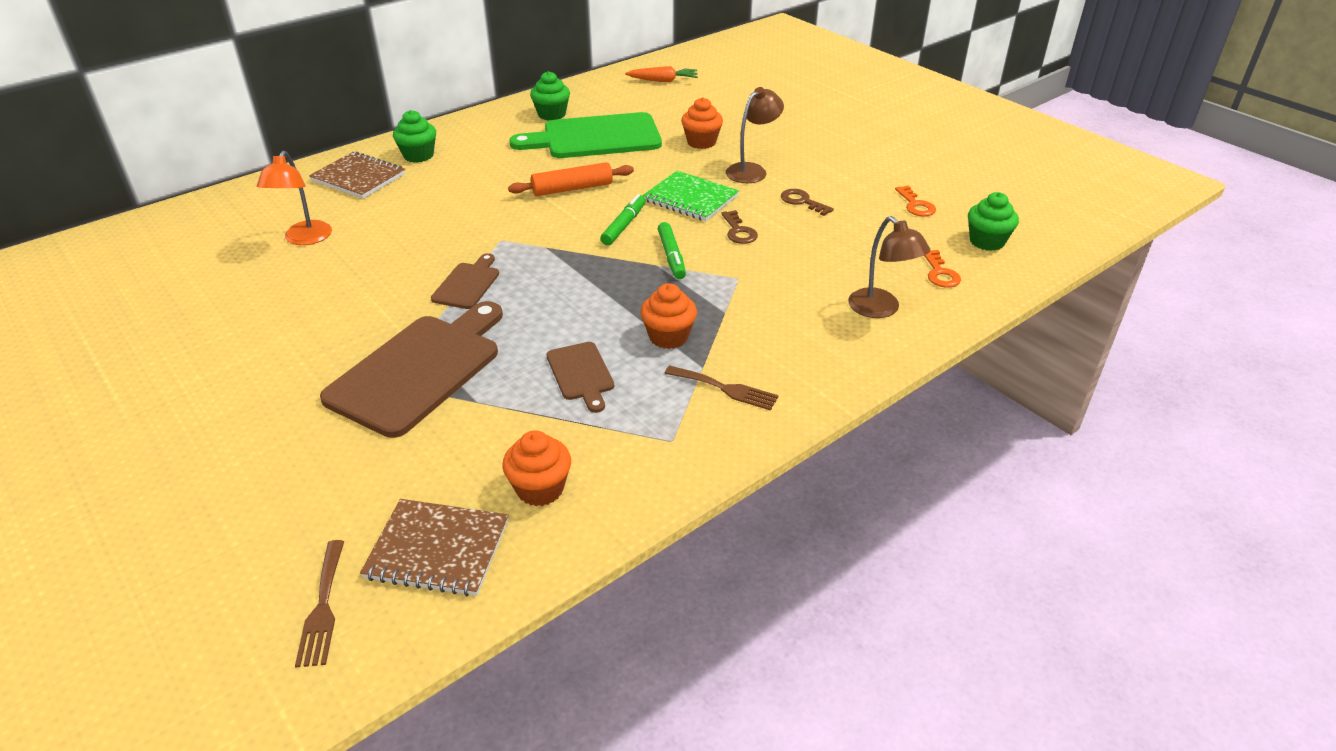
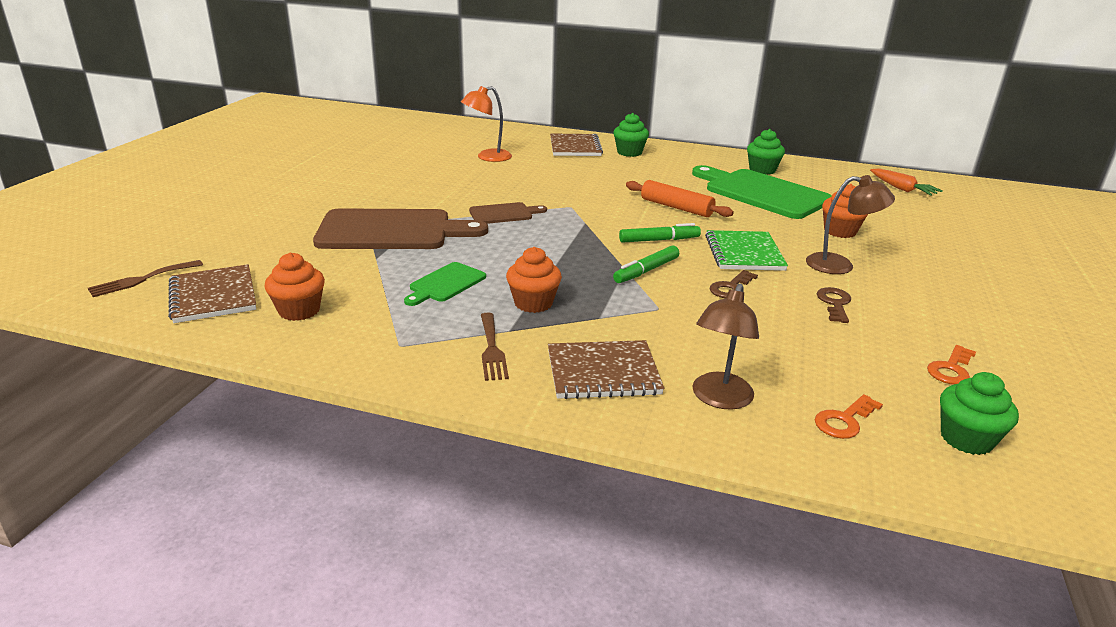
camera: 55 degrees right, 10 degrees down
brown cutting board [546,342,614,413] -> green cutting board [404,262,486,306]
none -> brown notebook [548,340,664,399]

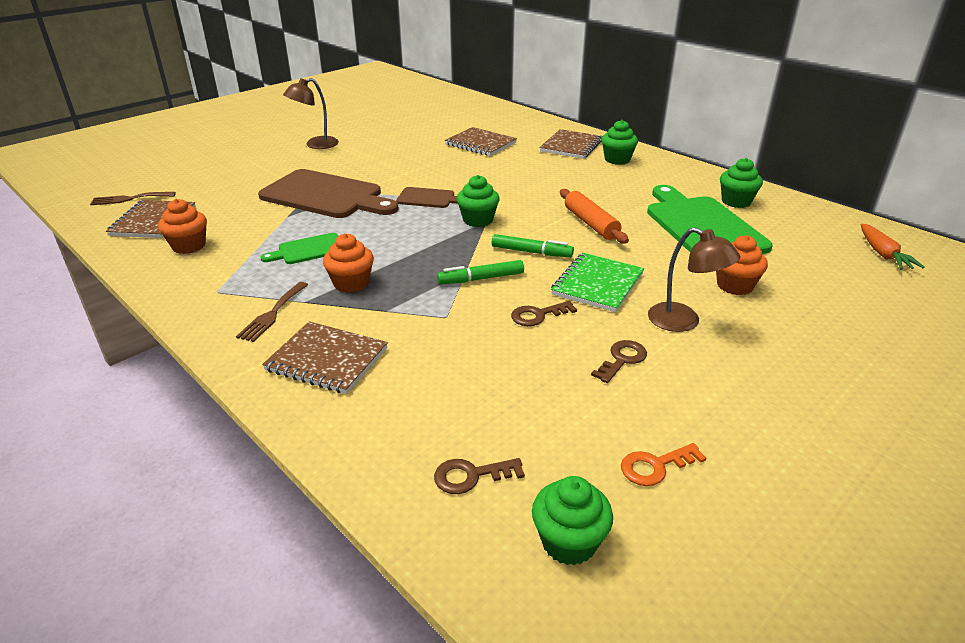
camera: 30 degrees right, 5 degrees up
orange lamp [461,86,512,162] -> brown notebook [445,127,517,156]
brown lamp [692,284,759,410] -> brown lamp moved to [283,78,339,149]
orange key [815,394,883,439] -> brown key [434,458,525,494]
none -> green cupcake [457,175,500,227]

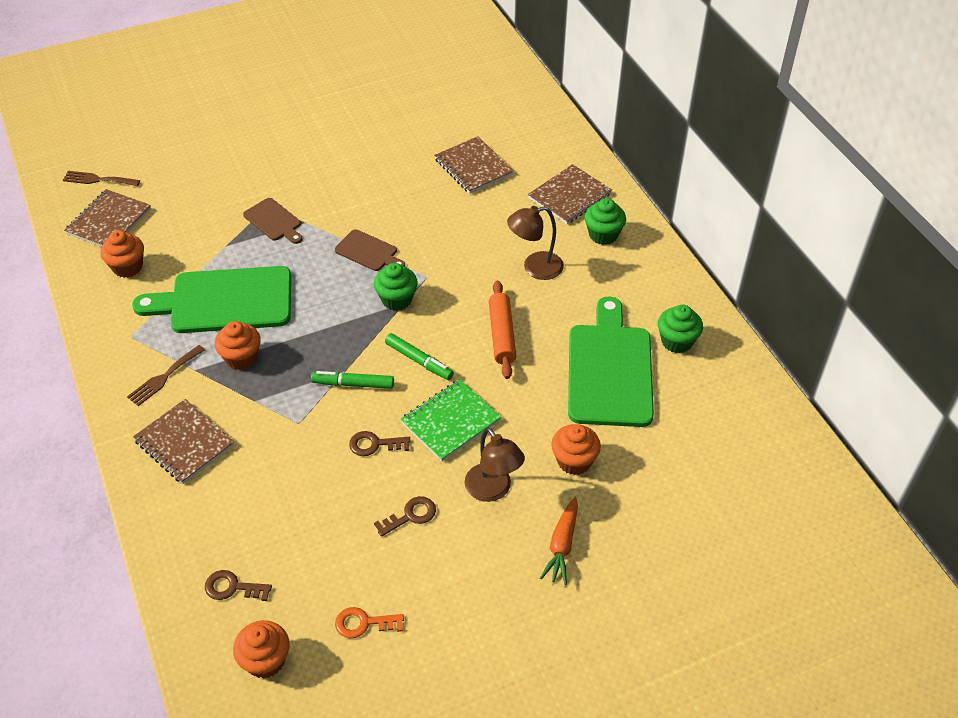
camera: 20 degrees right, 15 degrees up
brown cutting board [258,169,399,218] -> brown cutting board [243,198,303,244], size x0.49
green cutting board [261,233,338,264] -> green cutting board [132,266,291,333], size x2.04
brown lamp [283,78,339,149] -> brown lamp moved to [507,206,564,280]
green cupcake [532,476,613,565] -> orange cupcake [233,620,290,679]
orange carrot [861,224,925,270] -> orange carrot moved to [540,497,578,585]

